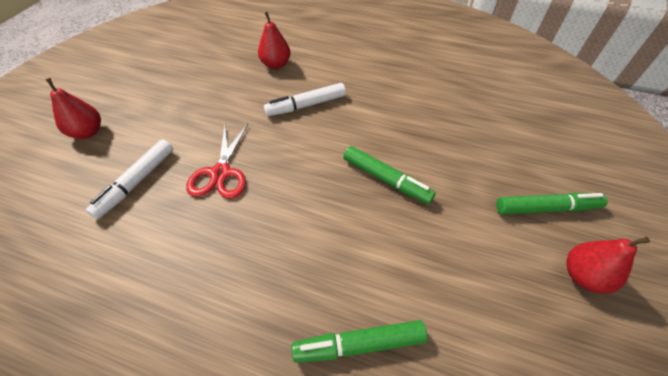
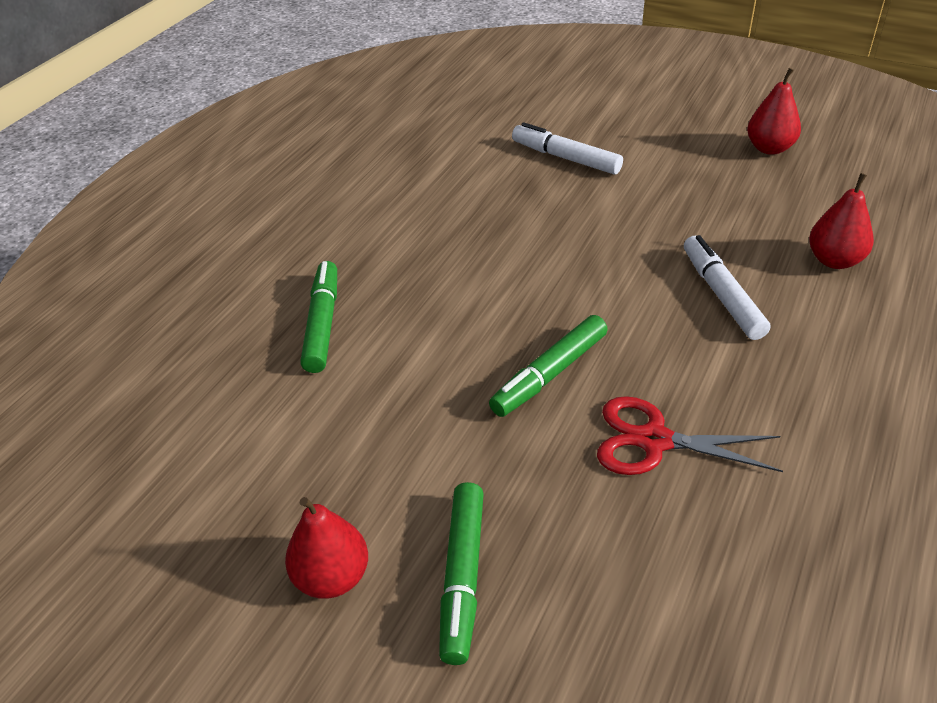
camera: 100 degrees right, 10 degrees down
red pear [45,78,101,139] -> red pear moved to [747,68,801,155]
red scissors [186,123,248,199] -> red scissors moved to [597,396,783,475]

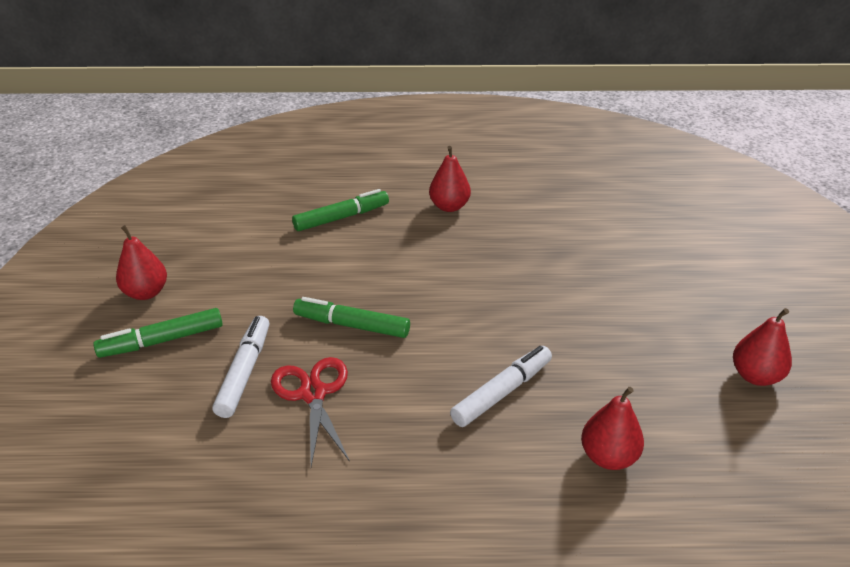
camera: 60 degrees right, 5 degrees down
white marker [512,122,623,175] -> white marker moved to [212,316,269,418]
none -> red pear [429,146,471,212]

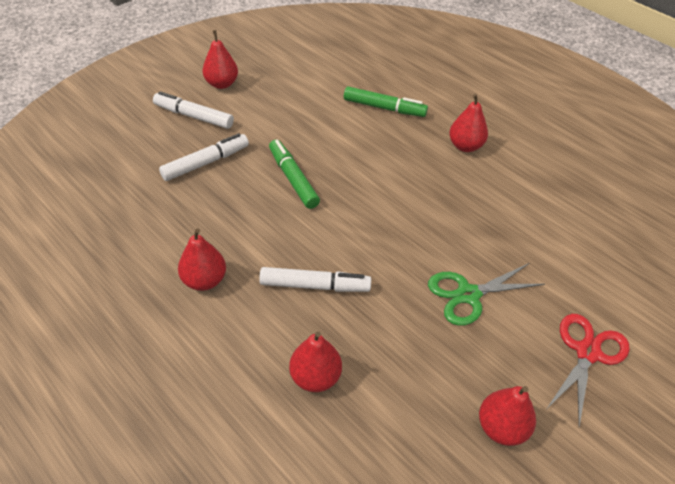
camera: 45 degrees right, 10 degrees up
green marker [93,308,223,358] -> white marker [153,91,234,129]
red scissors [271,357,350,467] -> red scissors moved to [547,314,630,427]
none -> red pear [178,228,226,291]
none -> green scissors [428,263,545,326]

